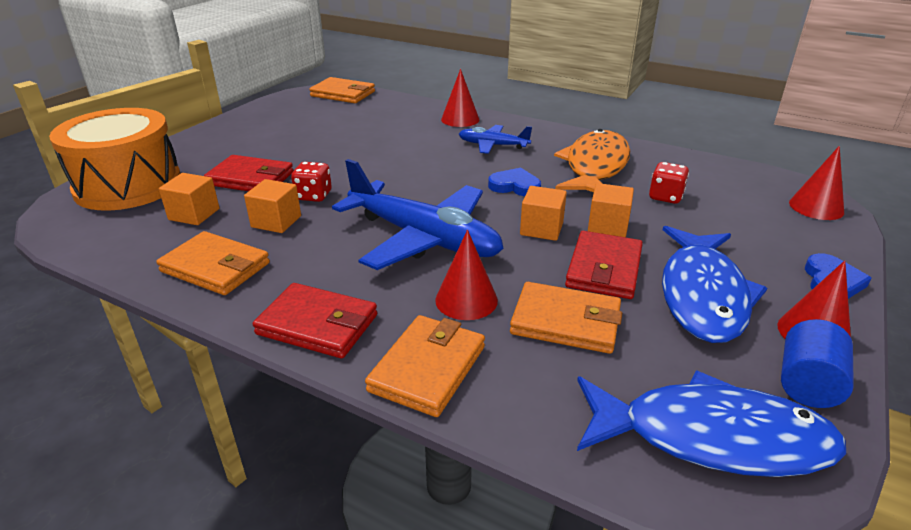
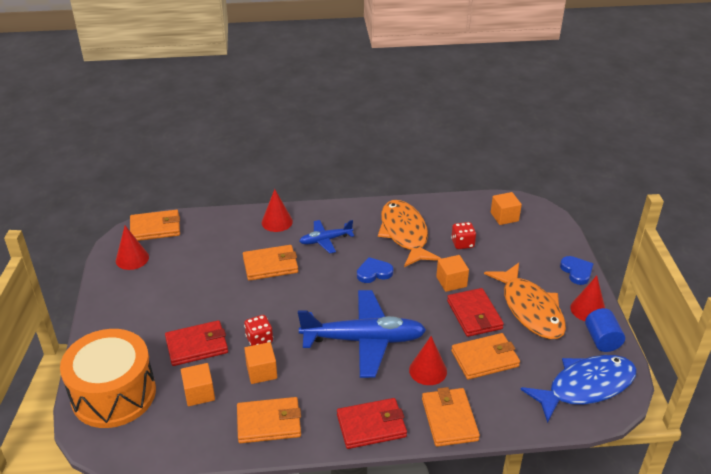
camera: 35 degrees left, 5 degrees up
orange cube [520,186,567,241] -> orange cube moved to [491,192,522,225]
blue fish [662,226,767,343] -> orange fish [484,263,566,339]
red cone [789,146,844,220] -> red cone moved to [116,226,149,270]
none -> orange wallet [243,245,298,281]

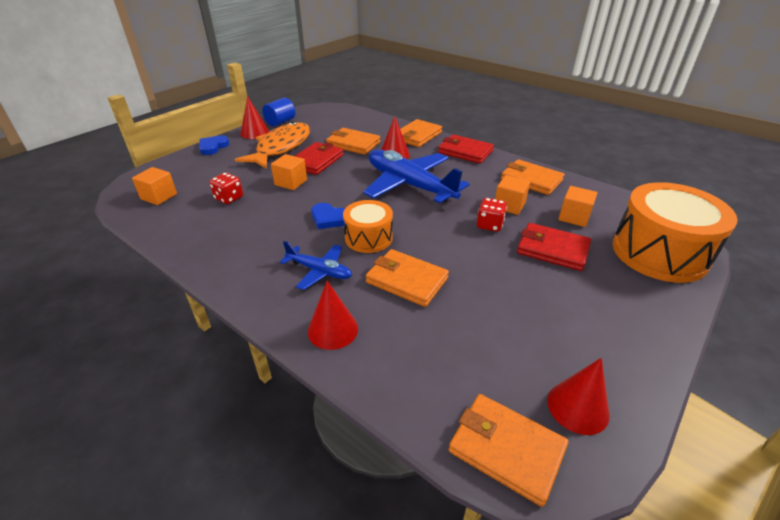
camera: 135 degrees left, 0 degrees up
orange fish [378,200,441,267] -> none
blue fish [520,355,637,423] -> none
none -> orange drum [343,200,393,253]

